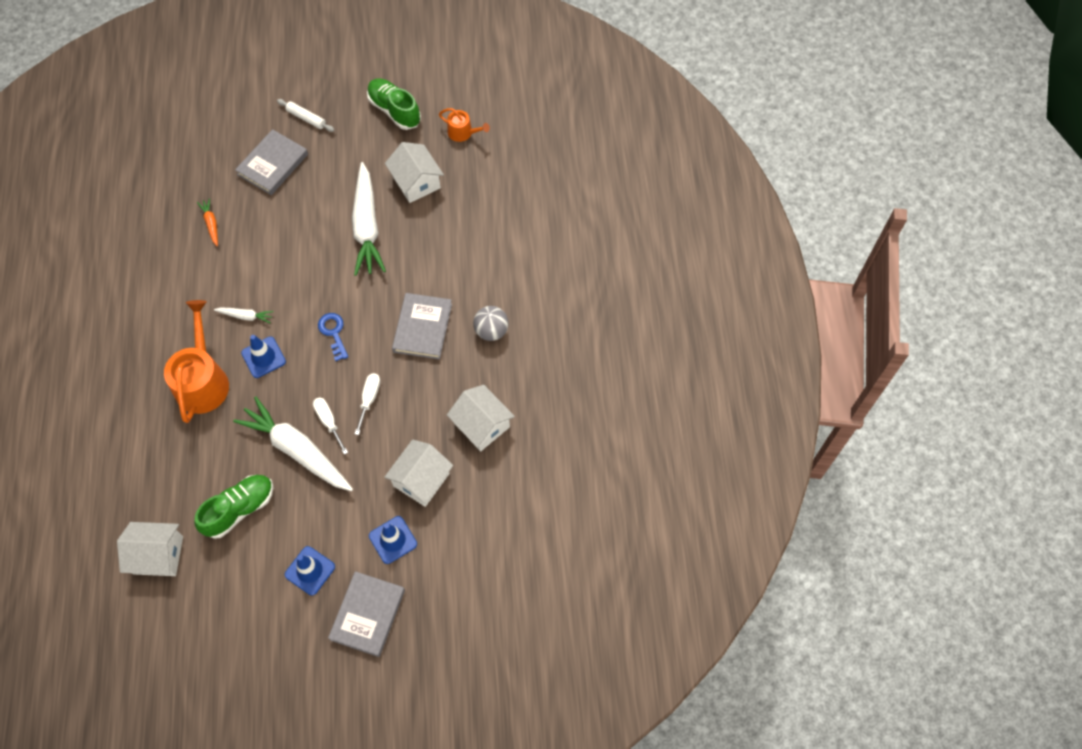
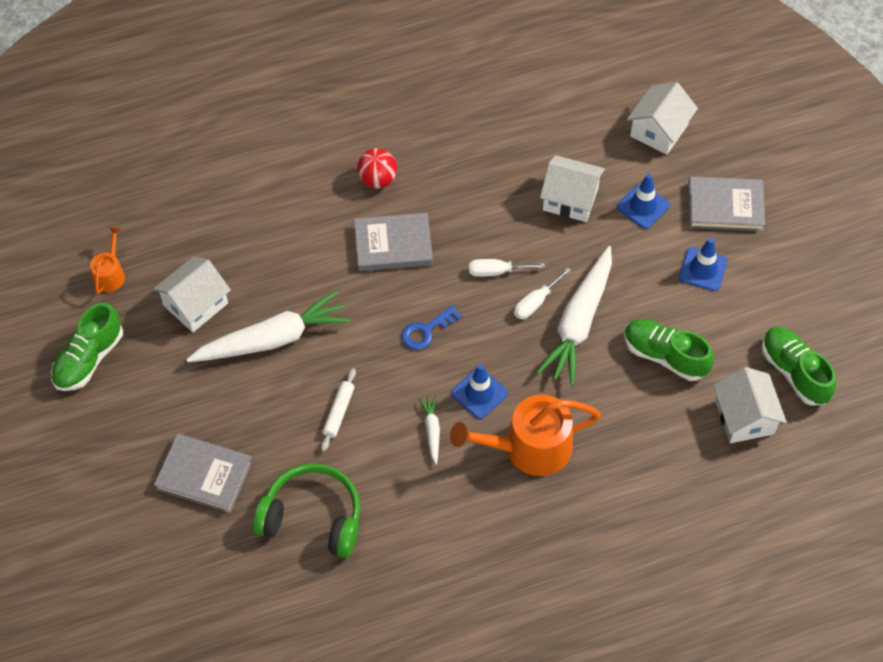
camera: 105 degrees left, 5 degrees down
orange carrot [197,198,218,246] -> green headphones [253,463,360,558]
white rolling pin [277,99,334,132] -> white rolling pin moved to [321,368,356,451]
white house [447,385,515,451] -> white house moved to [627,82,698,155]
grey ball [473,306,508,341] -> red ball [357,148,397,189]
none -> green shoe [762,327,836,406]

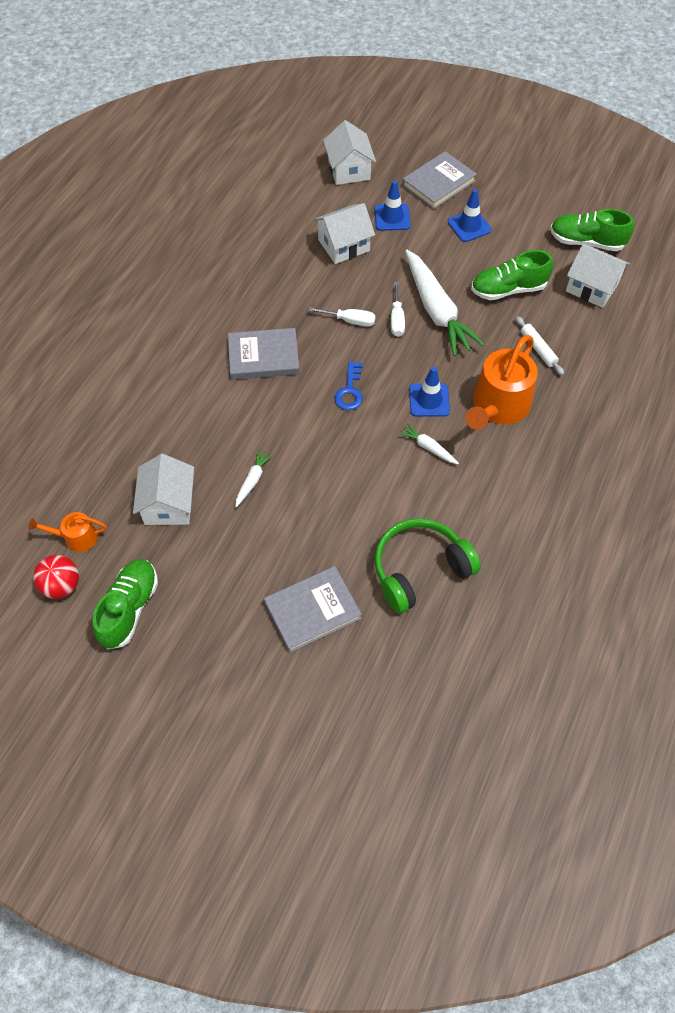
camera: 45 degrees left, 0 degrees up
green shoe [51,303,123,391] -> green shoe turned 150 degrees counterclockwise [92,559,158,649]
orange watering can [90,227,125,294] -> orange watering can turned 60 degrees counterclockwise [29,512,107,552]
white carrot [186,290,350,362] -> white carrot [235,449,273,507], size x0.44
white rolling pin [321,368,356,451] -> white rolling pin moved to [516,316,564,375]
grey book [354,213,433,271] -> grey book turned 45 degrees clockwise [228,328,300,380]
red ball [357,148,397,189] -> red ball moved to [33,555,79,599]
white screwdriver [469,259,545,277] -> white screwdriver turned 120 degrees counterclockwise [309,307,375,327]

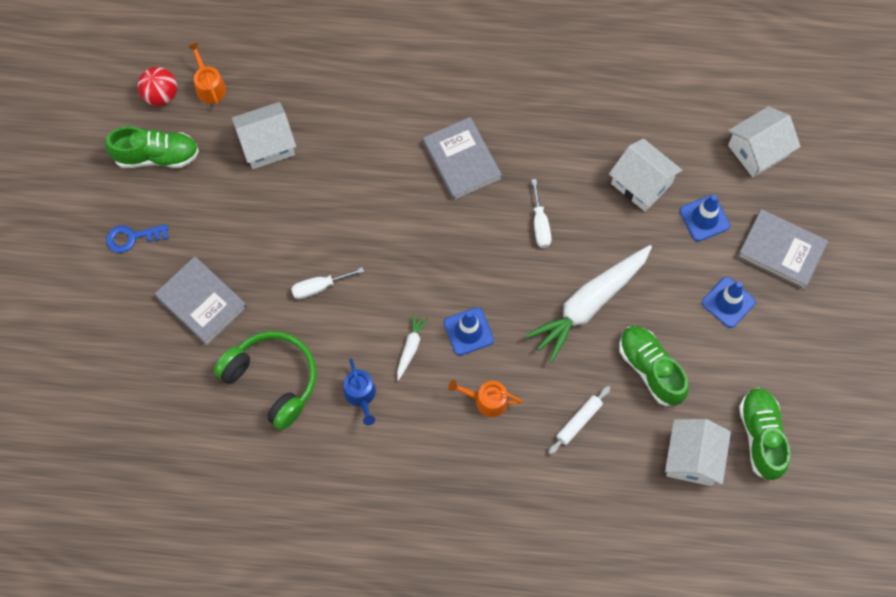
camera: 70 degrees right, 10 degrees up
white carrot [235,449,273,507] -> none
blue key [334,361,363,410] -> blue key moved to [106,224,169,253]
white screwdriver [391,282,405,337] -> white screwdriver moved to [291,267,364,299]
orange watering can [465,335,538,430] -> orange watering can [448,380,522,417], size x0.51
none -> blue watering can [344,358,376,426]

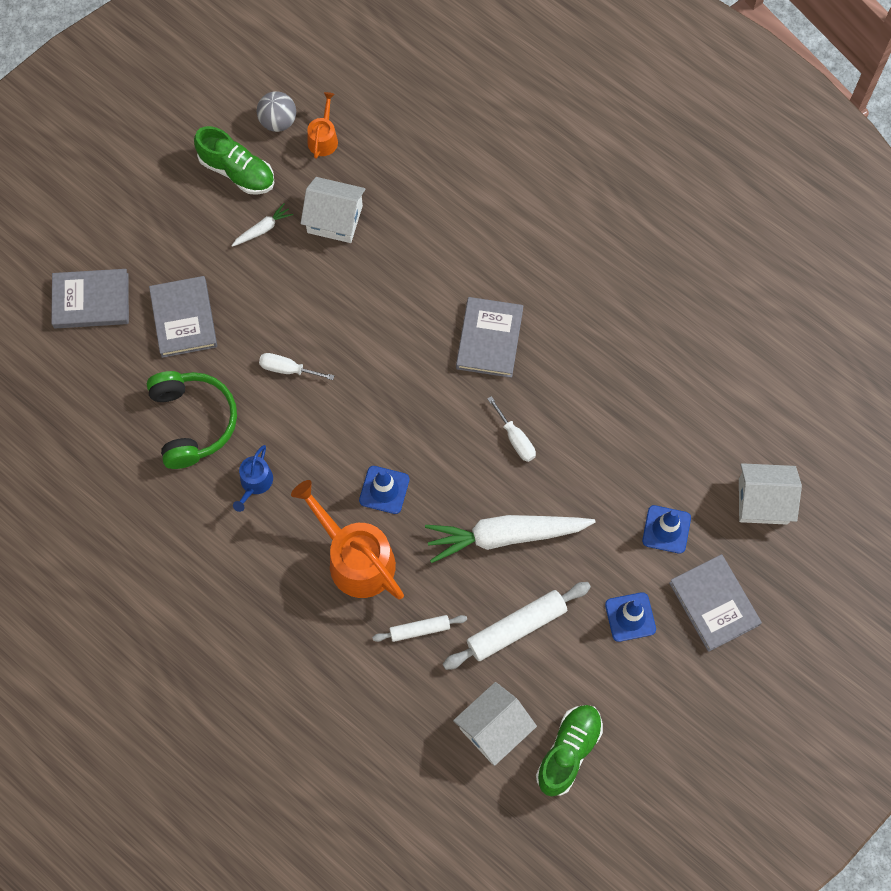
camera: 35 degrees right, 0 degrees up
blue key [106,224,169,253] -> none
red ball [138,67,177,106] -> grey ball [257,91,296,132]
white carrot [397,314,429,381] -> white carrot moved to [231,203,293,247]
orange watering can [448,380,522,417] -> orange watering can [291,480,404,600], size x1.97
white screwdriver [531,179,551,248] -> white screwdriver turned 60 degrees counterclockwise [487,396,536,462]
white house [609,139,682,212] -> none
green shoe [619,326,689,406] -> white rolling pin [443,582,591,670]
none -> grey book [51,269,129,328]

